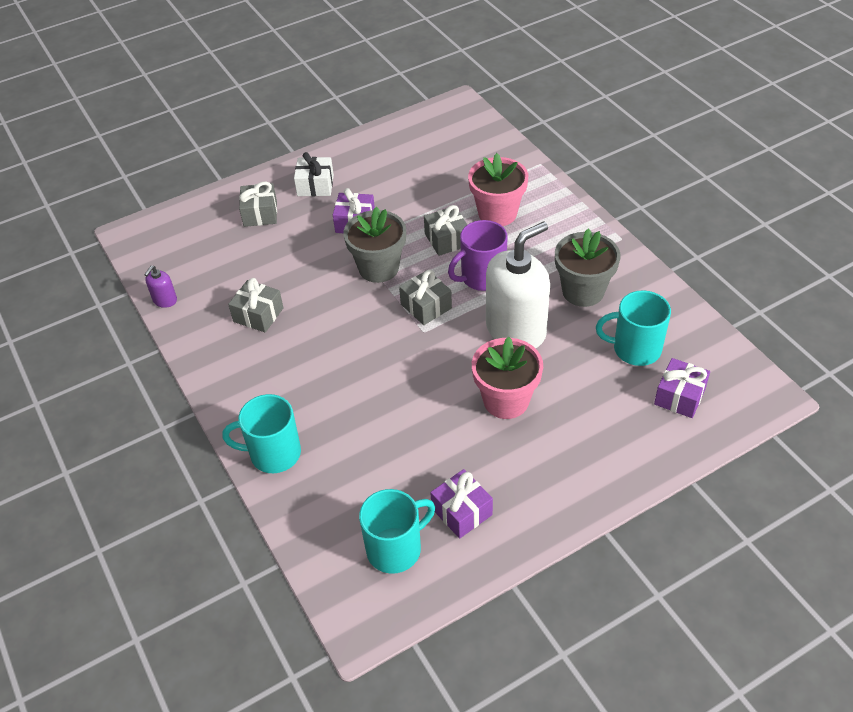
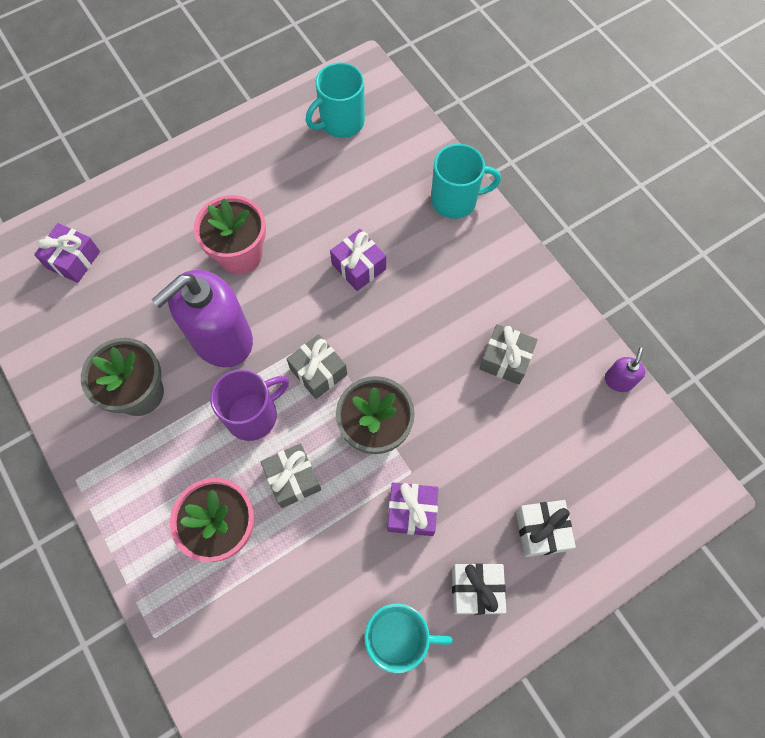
camera: 175 degrees right, 20 degrees up
grey gift [239,181,277,227] -> white gift [516,500,576,557]
purple gift [430,469,493,538] -> purple gift moved to [330,229,386,291]
white soap dispenser [486,221,550,348] -> purple soap dispenser [152,270,253,367]
turquoise mug [596,290,671,366] -> turquoise mug moved to [364,603,453,673]

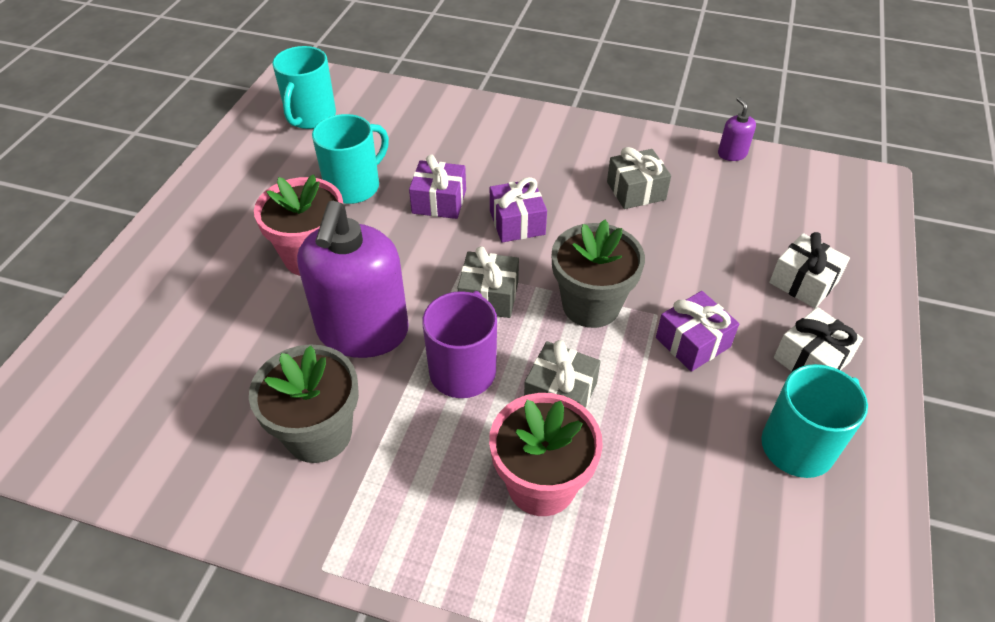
camera: 40 degrees left, 20 degrees down
purple gift [34,223,100,283] -> purple gift moved to [490,177,547,243]
turquoise mug [431,144,501,219] -> turquoise mug moved to [312,114,389,204]

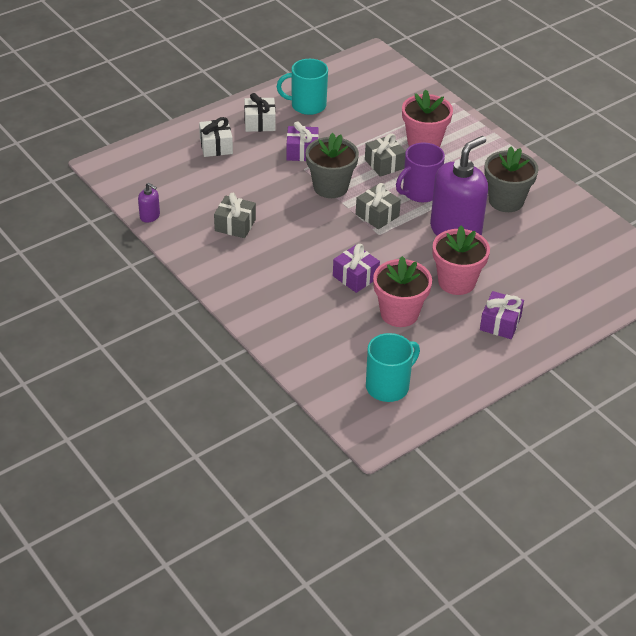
camera: 145 degrees left, 5 degrees down
turquoise mug [312,114,389,204] -> pink flower pot [373,256,432,327]
purple gift [490,177,547,243] -> purple gift moved to [480,291,524,339]
purple soap dispenser [718,97,756,161] -> purple soap dispenser turned 75 degrees counterclockwise [138,183,160,222]

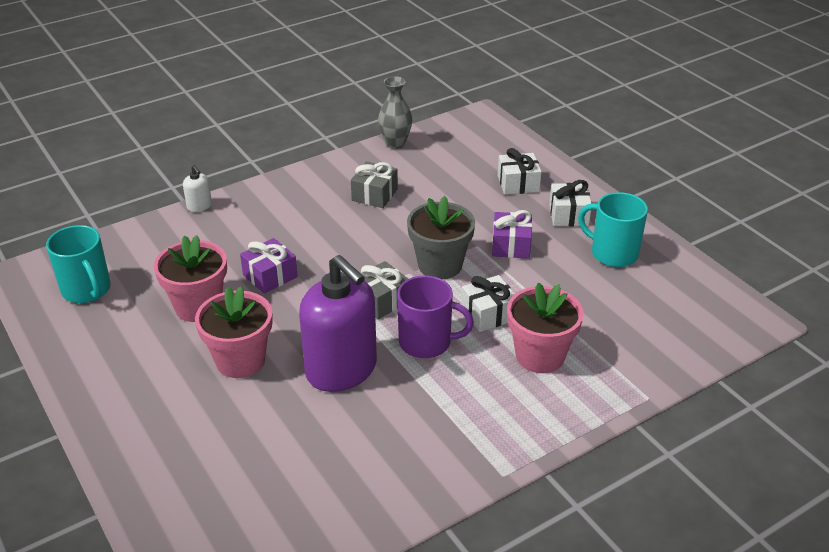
camera: 95 degrees right, 5 degrees down
purple soap dispenser [138,183,160,222] -> grey vase [378,76,412,149]
turquoise mug [277,59,328,115] -> turquoise mug turned 60 degrees counterclockwise [578,192,648,267]
grey gift [365,133,406,177] -> white gift [461,275,515,332]
purple mug [396,143,445,202] -> purple mug turned 135 degrees clockwise [397,275,474,358]
purple gift [480,291,524,339] -> none
grey flower pot [484,147,539,212] -> none
none -> white soap dispenser [183,165,212,212]

